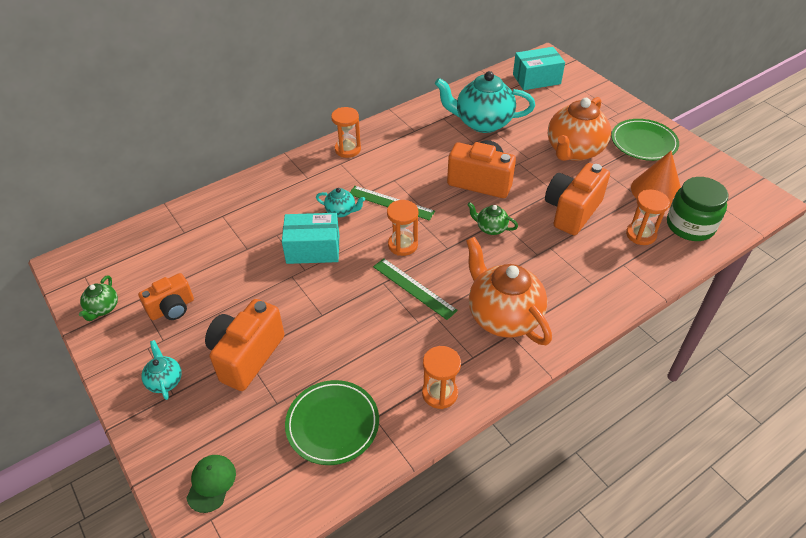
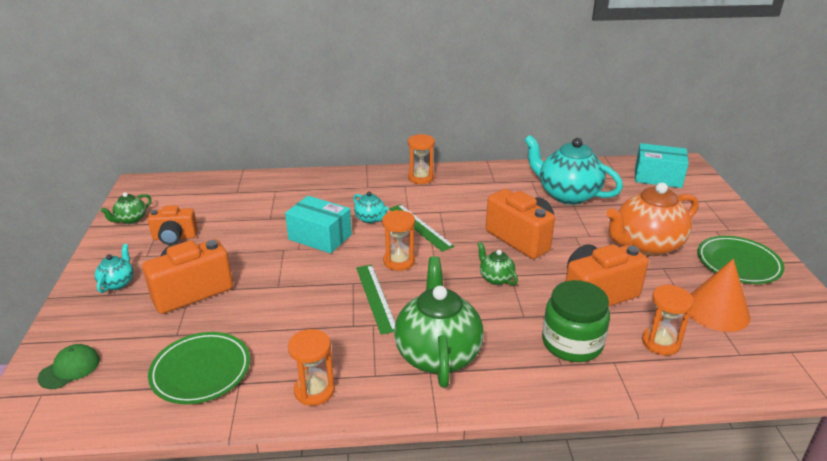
camera: 30 degrees right, 15 degrees down
orange teapot [466,237,552,345] -> green teapot [394,257,484,388]
green jar [667,177,728,241] -> green jar moved to [542,280,610,362]

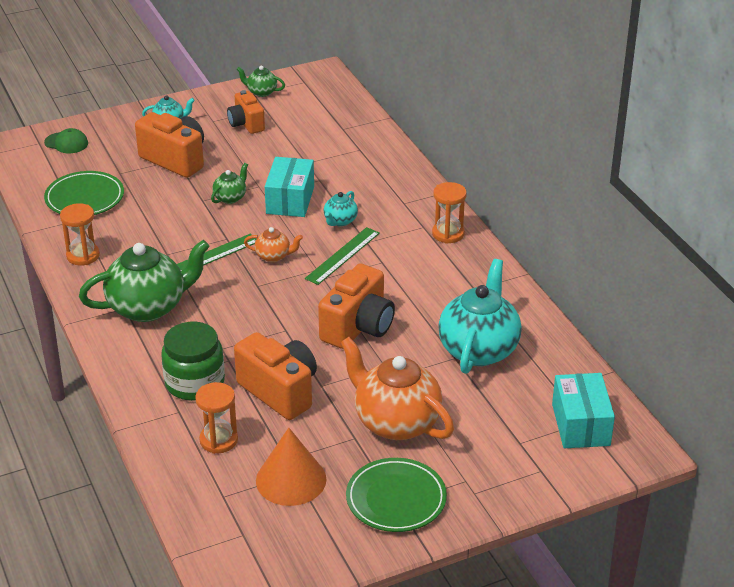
camera: 70 degrees right, 5 degrees up
orange hourglass [382,210,415,271] -> orange teapot [244,227,303,262]
green teapot [477,242,518,285] -> green teapot moved to [211,163,248,204]

